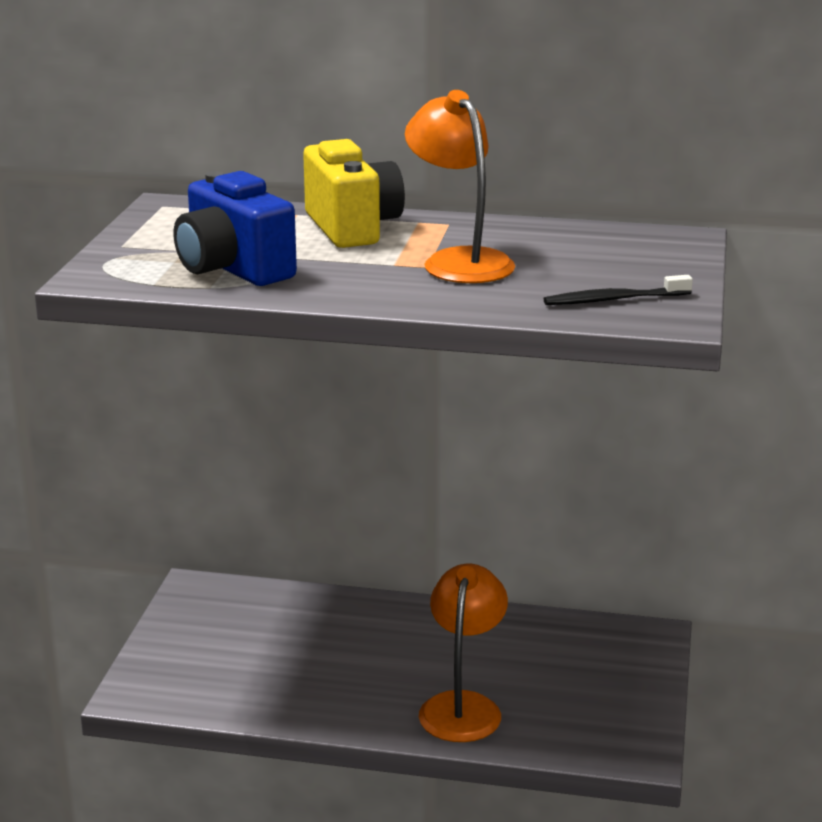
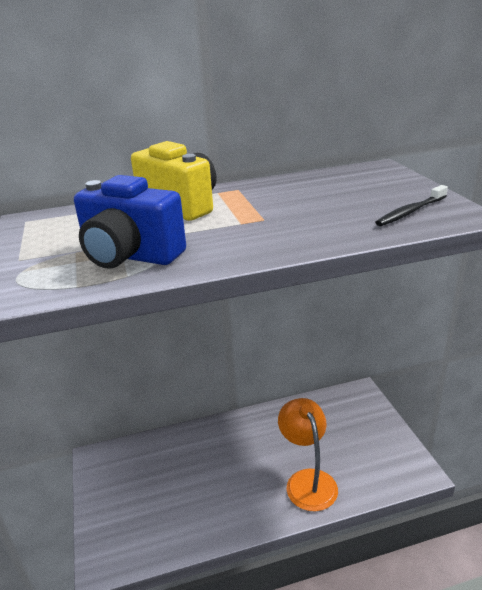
camera: 25 degrees left, 5 degrees up
orange lamp [405,90,515,283] -> none

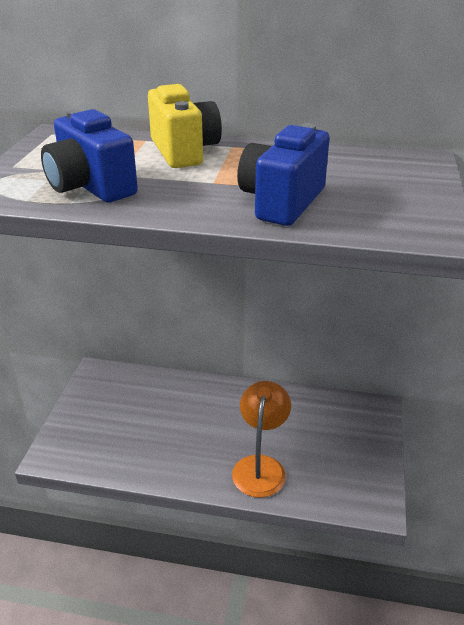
camera: 25 degrees right, 5 degrees up
black toothbrush [375,185,448,226] -> none
none -> blue camera [237,123,330,226]

